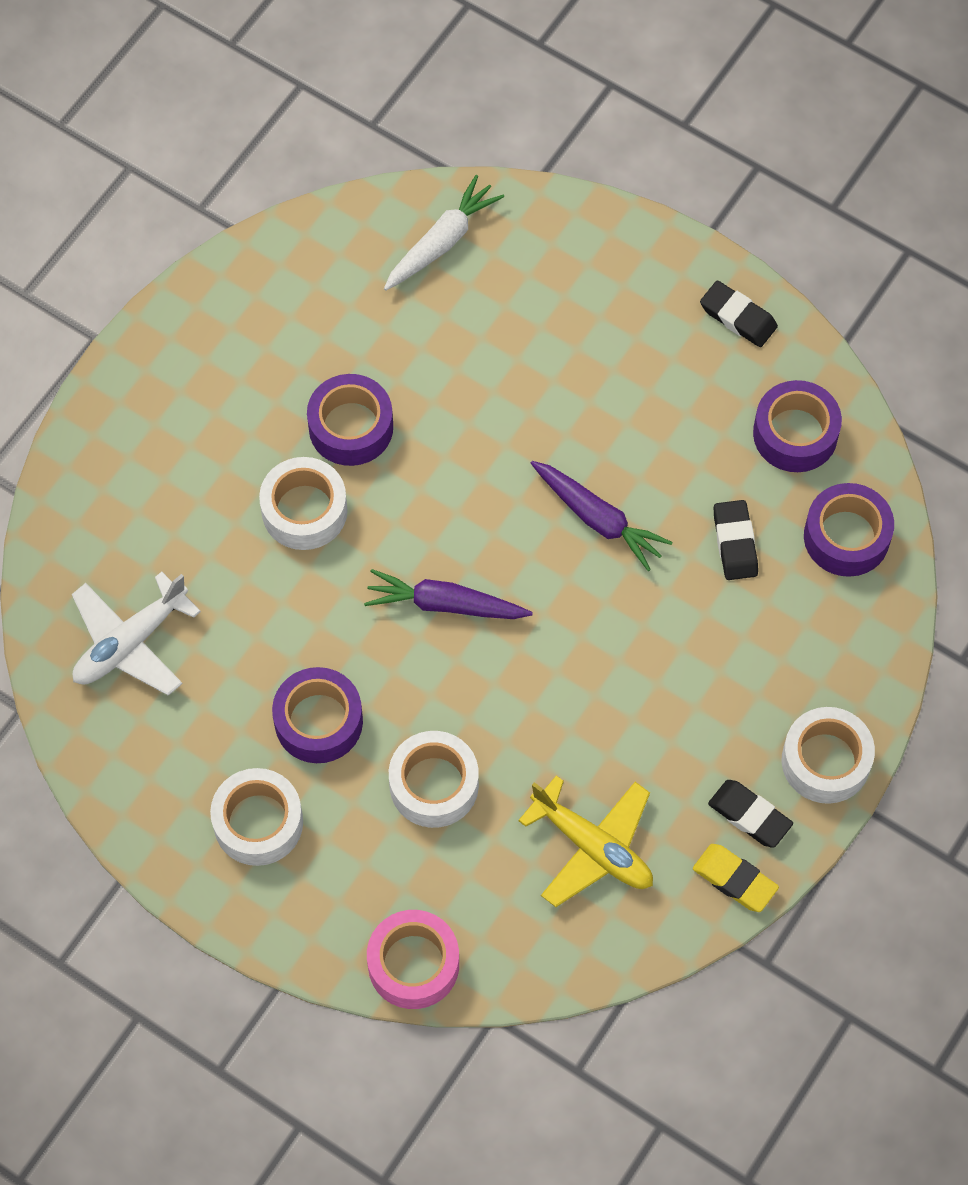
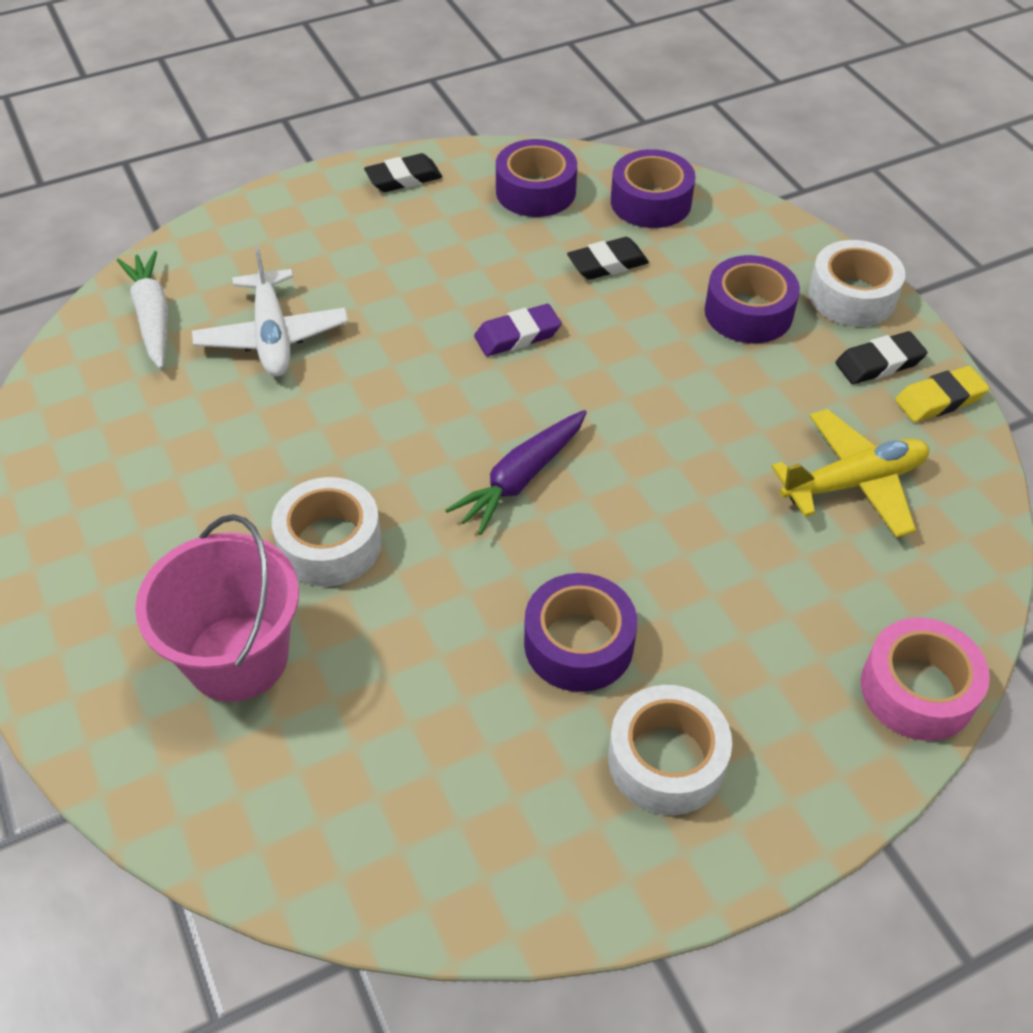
camera: 60 degrees left, 15 degrees down
white plane [72,572,201,696] -> white plane moved to [192,245,348,376]
purple tape [307,374,393,466] -> purple tape moved to [705,255,800,343]
white tape [389,731,479,828] -> none
purple carrot [531,461,673,571] -> purple eraser [474,304,562,356]
black eraser [714,500,758,580] -> black eraser turned 45 degrees counterclockwise [567,237,649,280]
none -> pink bucket [135,514,299,702]

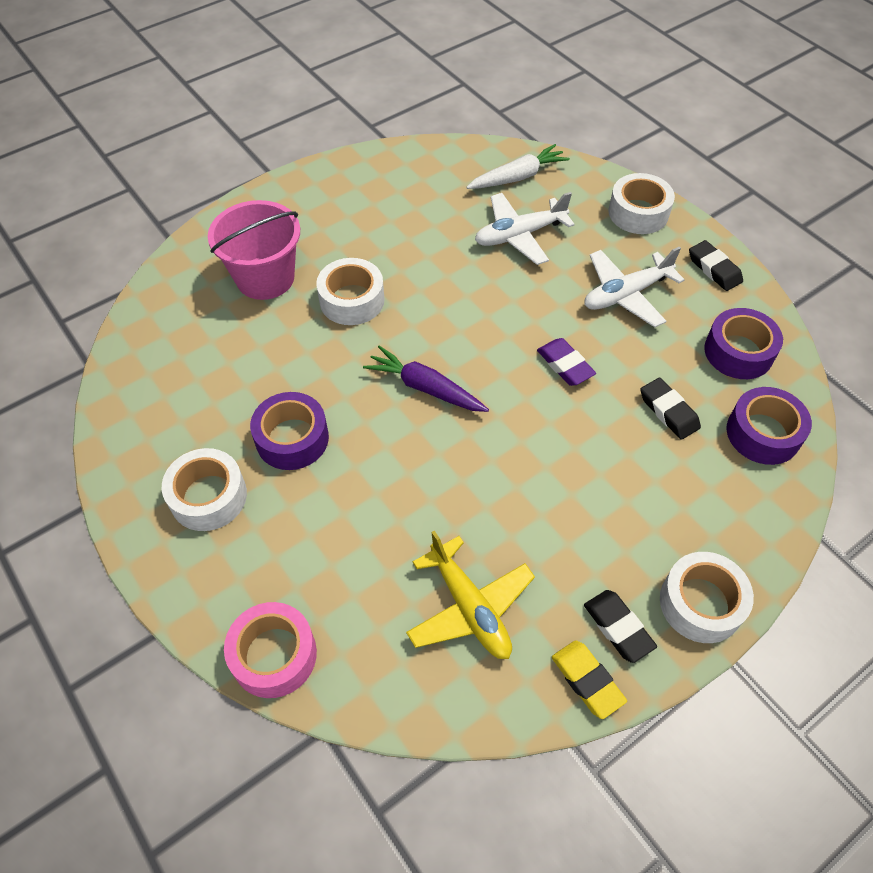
camera: 80 degrees right, 5 degrees up
purple tape [705,255,800,343] -> none
none -> white plane [584,247,685,327]
none -> white tape [609,173,675,234]

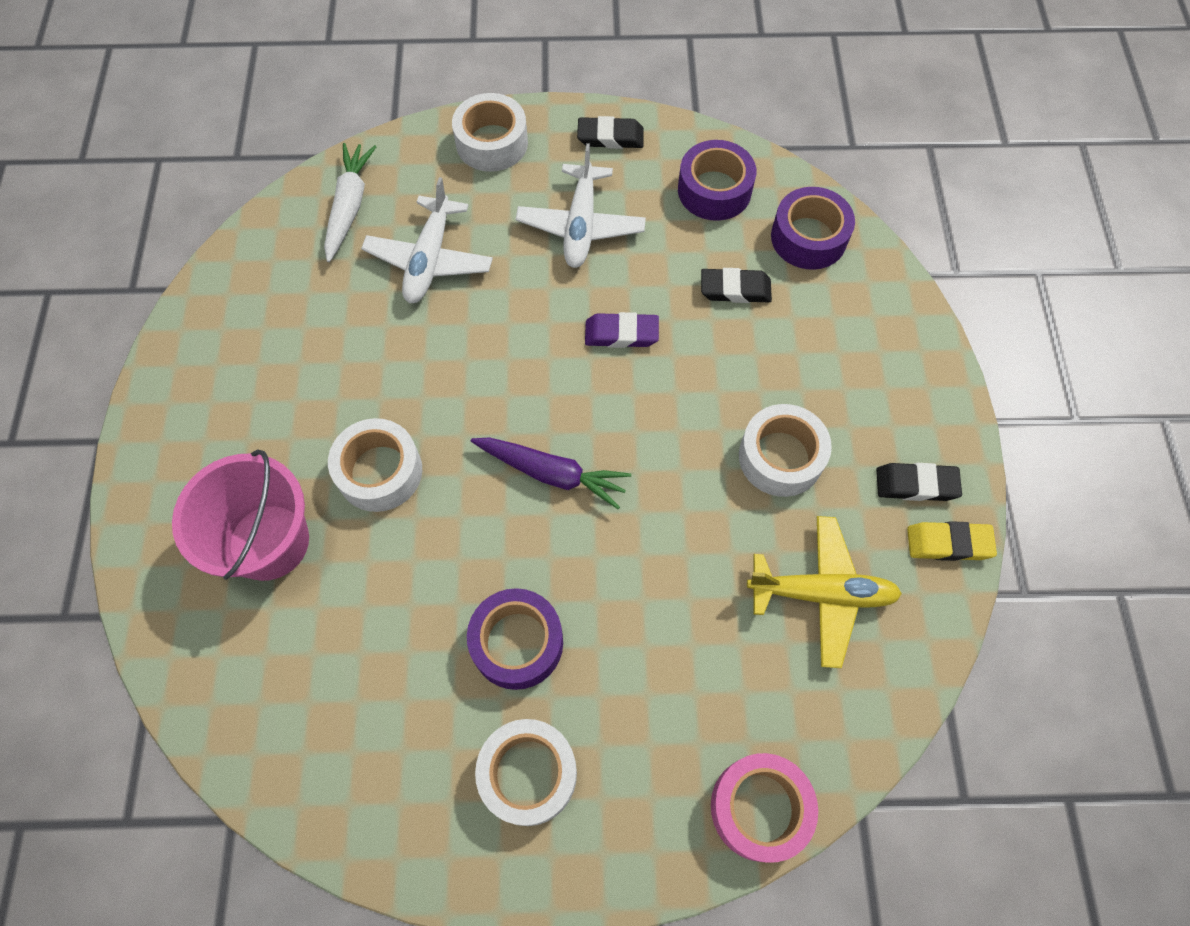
camera: 55 degrees left, 10 degrees up
purple carrot [363,345,489,412] -> purple carrot turned 135 degrees counterclockwise [471,437,631,509]
white tape [660,552,754,643] -> white tape moved to [739,404,832,497]

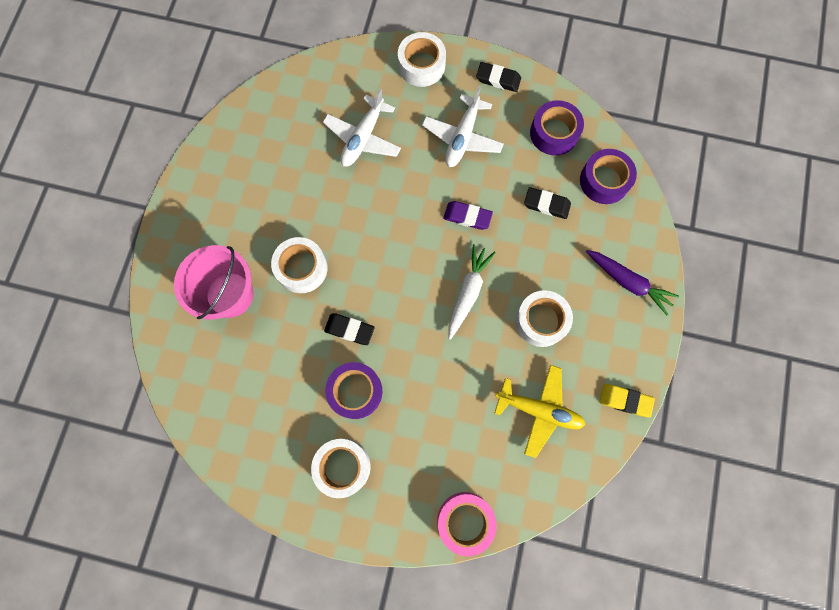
camera: 15 degrees right, 10 degrees up
white carrot [324,143,376,262] -> white carrot moved to [448,244,496,340]
purple carrot [471,437,631,509] -> purple carrot moved to [586,250,679,315]
black eraser [876,463,962,501] -> black eraser moved to [324,313,375,345]

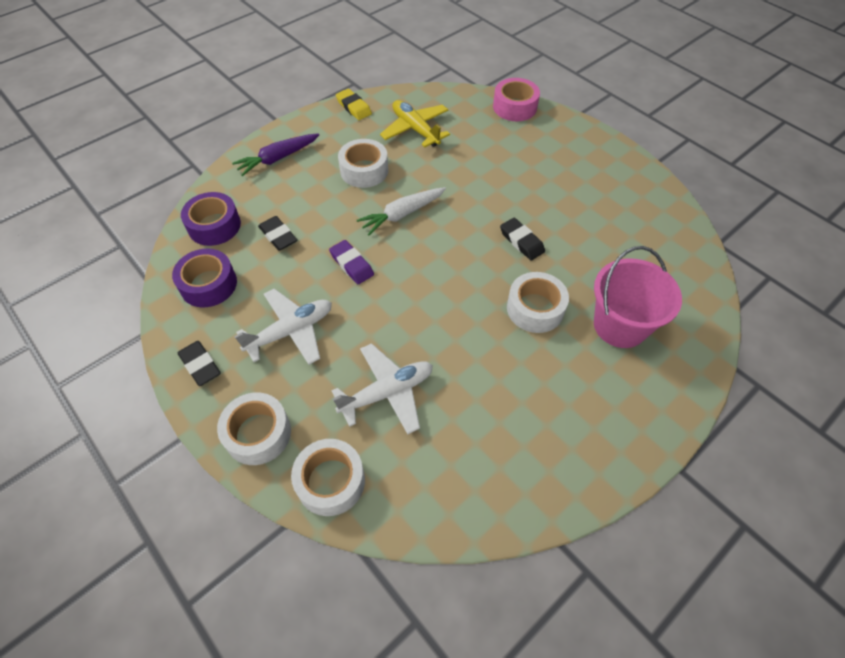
camera: 145 degrees left, 20 degrees down
white tape [311,439,371,498] -> white tape moved to [291,439,365,516]
purple tape [325,362,382,419] -> none
purple carrot [586,250,679,315] -> purple carrot turned 105 degrees counterclockwise [232,133,319,176]

